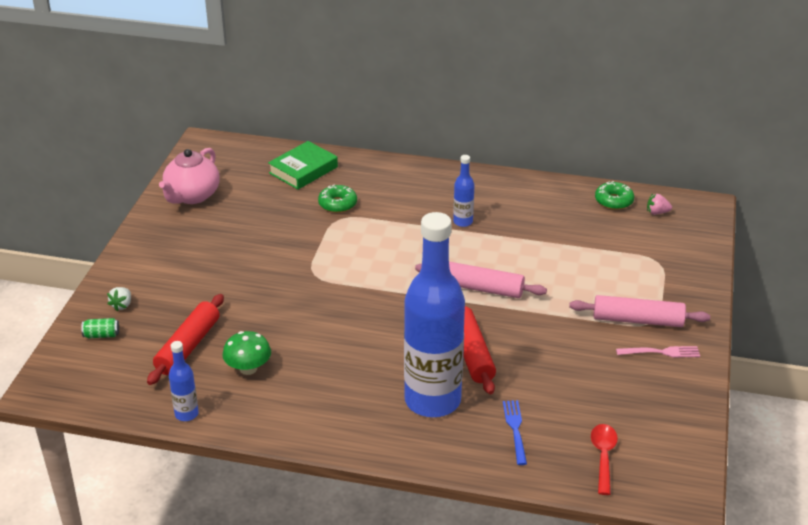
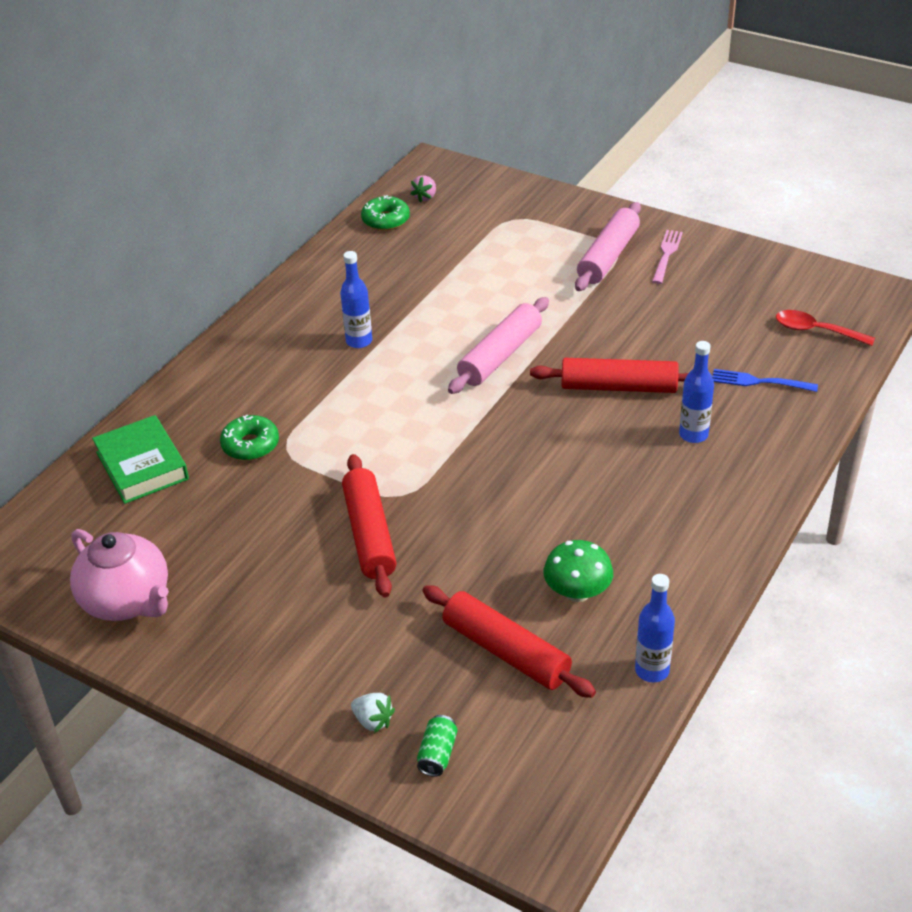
camera: 70 degrees left, 5 degrees up
blue bottle [404,212,465,417] -> blue bottle [679,341,714,443], size x0.41
none -> red rolling pin [342,454,397,597]

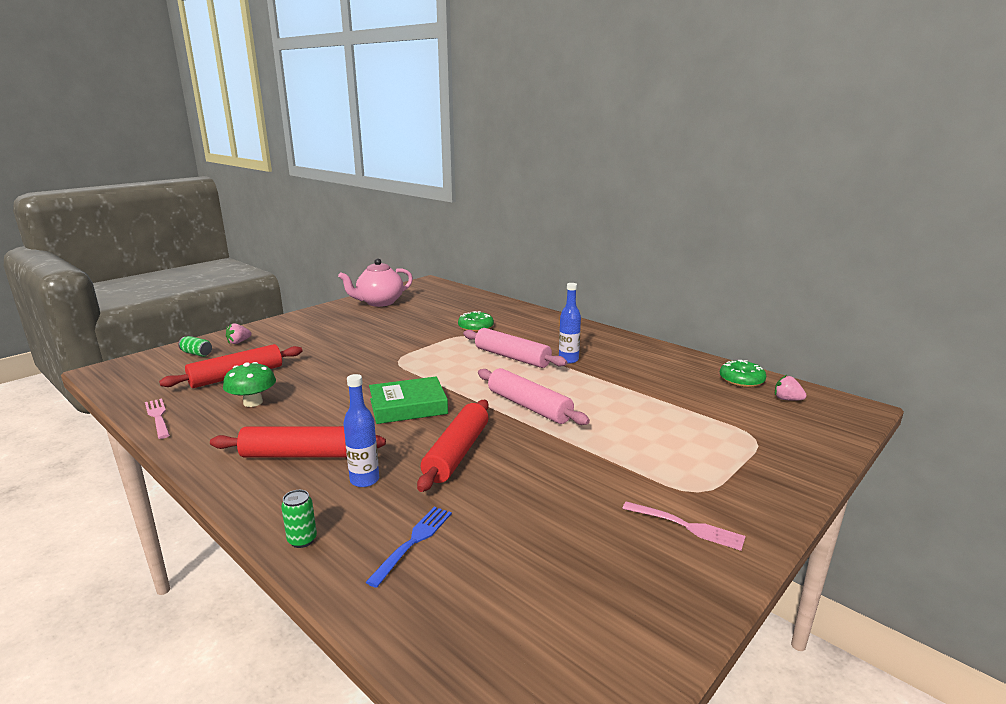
camera: 100 degrees right, 20 degrees down
green book [92,415,189,504] -> green book moved to [369,377,448,424]
red rolling pin [342,454,397,597] -> red rolling pin moved to [210,426,386,458]
white strawberry [351,693,395,733] -> pink strawberry [226,323,251,344]
pink rolling pin [575,202,641,291] -> pink rolling pin moved to [463,328,567,368]
blue bottle [635,574,675,682] -> pink fork [145,398,170,439]
red spoon [776,310,875,346] -> none
none -> green can [281,490,317,548]

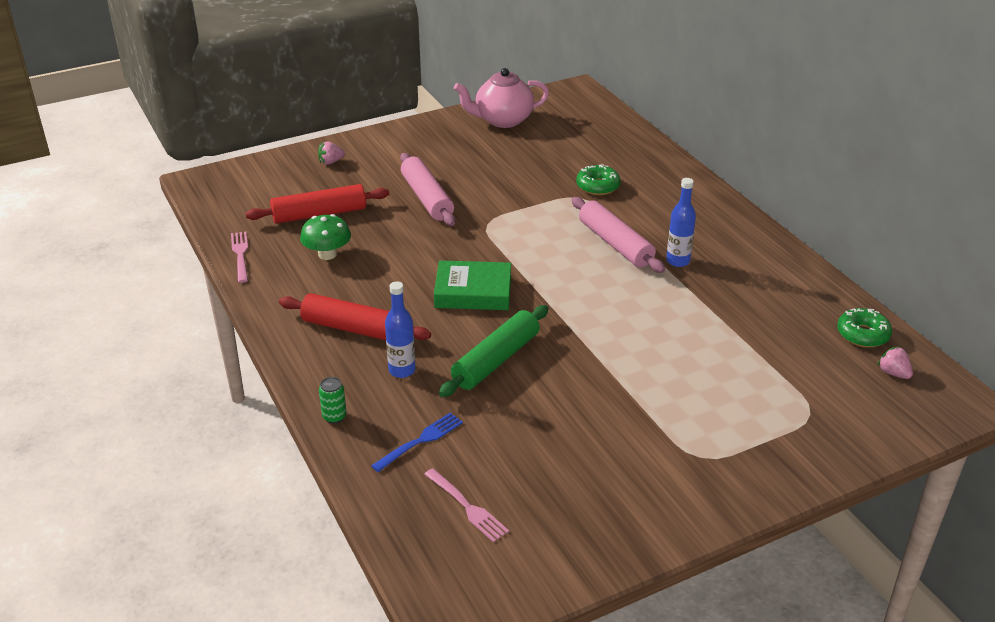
camera: 20 degrees right, 15 degrees up
green can [178,336,212,357] -> none
red rolling pin [417,400,489,492] -> green rolling pin [439,305,549,397]
pink rolling pin [478,368,590,425] -> pink rolling pin moved to [400,153,455,226]
pink fork [622,501,746,551] -> pink fork moved to [424,468,509,542]

